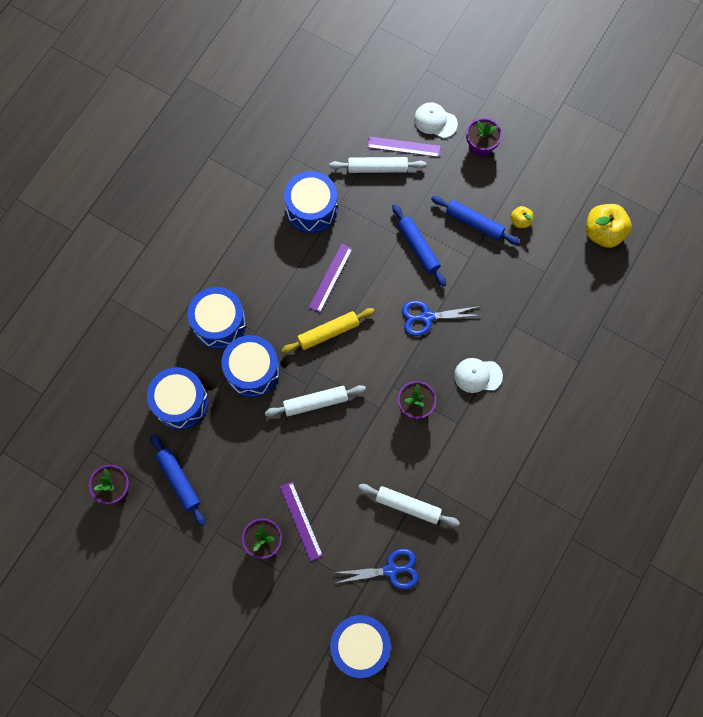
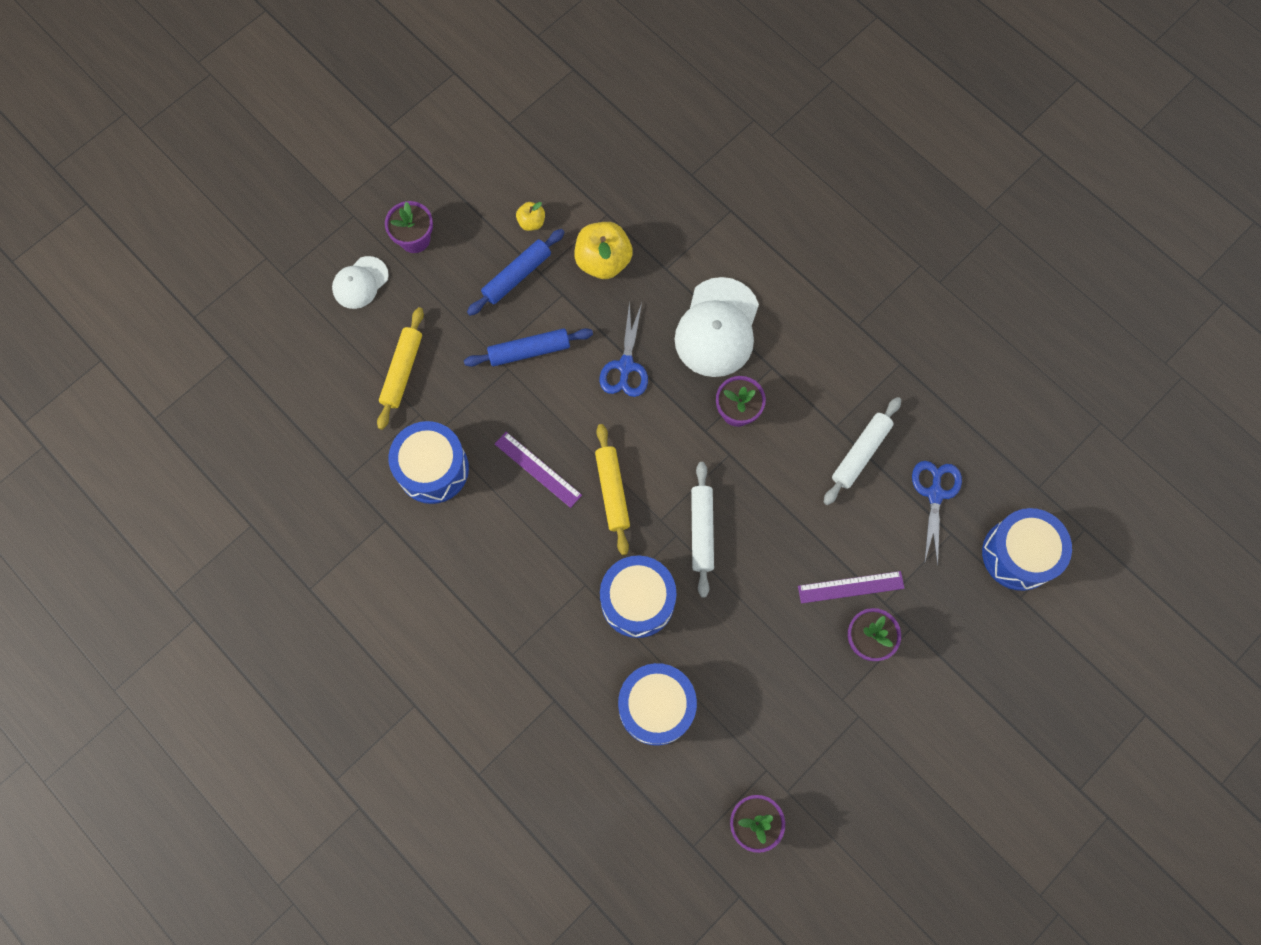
camera: 75 degrees left, 0 degrees up
blue rolling pin [151,434,205,526] -> none
blue drum [188,287,246,349] -> none
white rolling pin [329,157,426,173] -> yellow rolling pin [377,307,424,430]
purple ruler [367,136,441,157] -> none
white cap [454,358,503,393] -> white cap [675,277,759,377], size x1.74
yellow apple [586,204,632,248] -> yellow apple moved to [574,222,633,279]

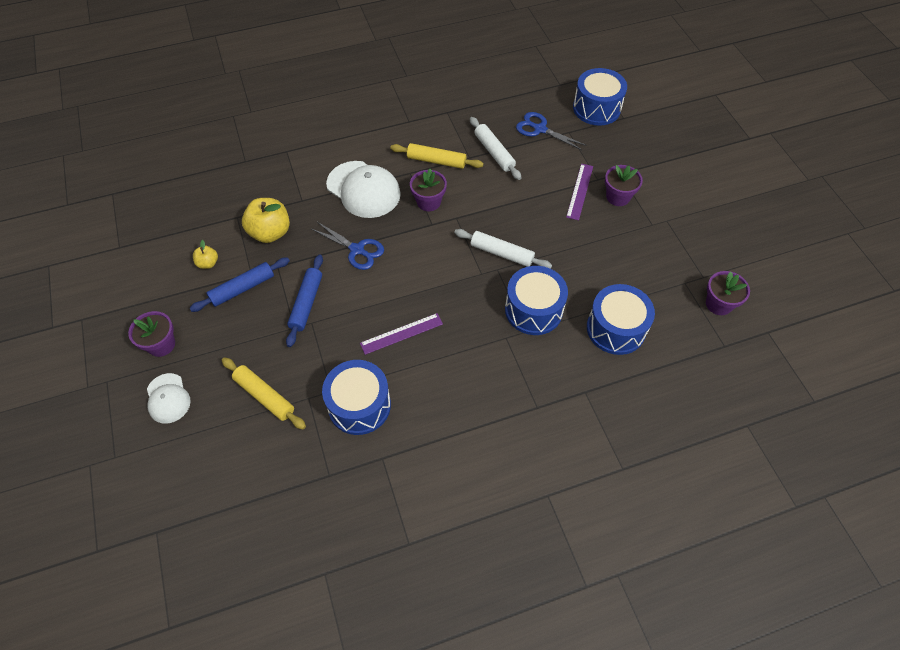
camera: 65 degrees left, 15 degrees down
blue rolling pin [467,229,565,316] -> blue rolling pin turned 75 degrees clockwise [189,257,290,312]
yellow rolling pin [595,424,630,555] -> yellow rolling pin moved to [390,143,484,169]

